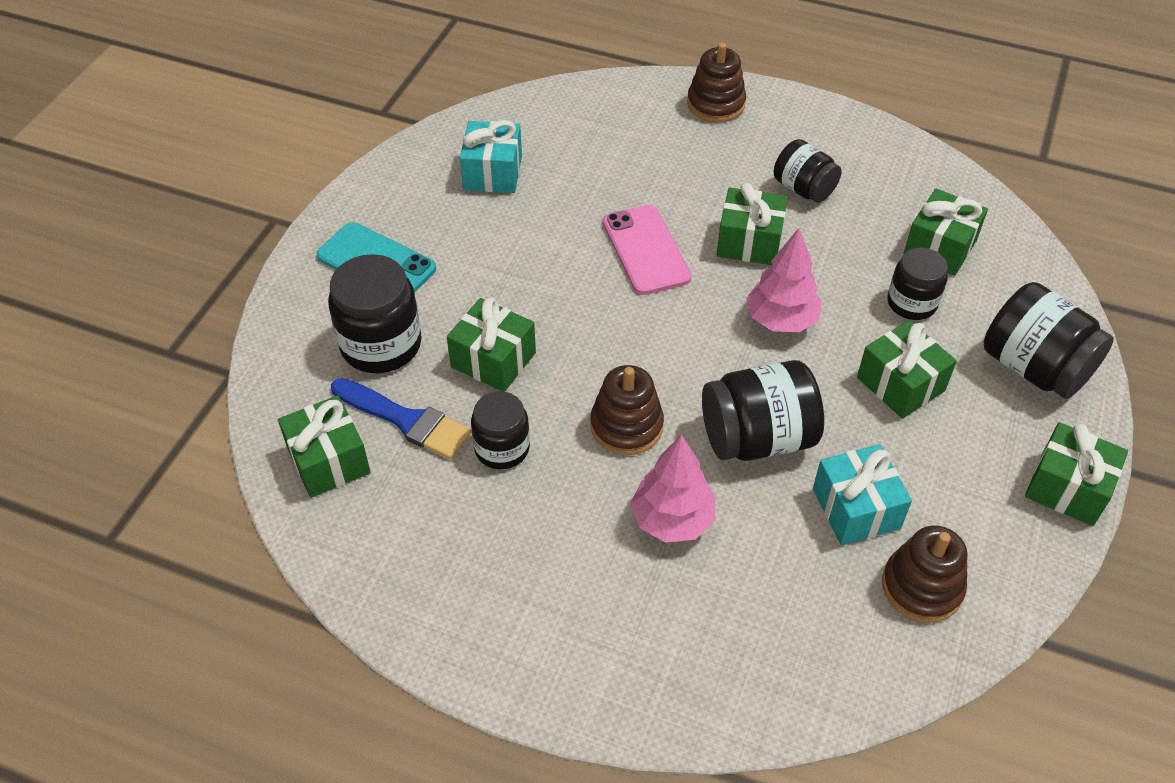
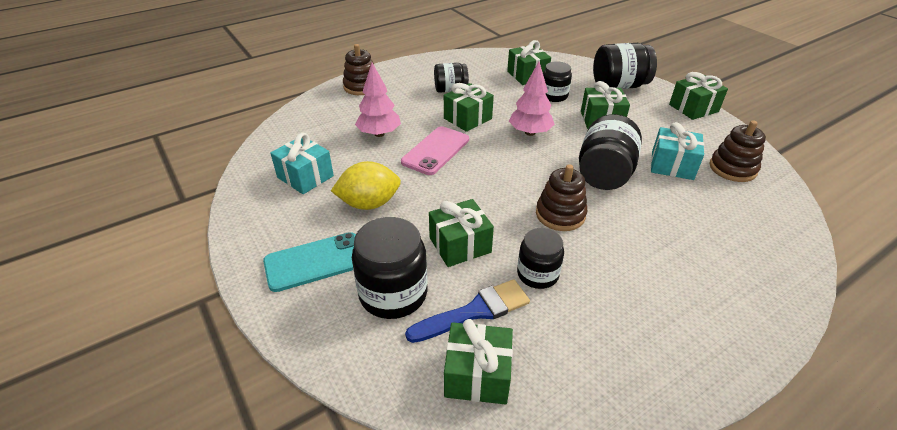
camera: 55 degrees left, 10 degrees down
pink phone [603,205,692,295] -> pink phone turned 75 degrees counterclockwise [401,126,469,175]
pink tree [630,435,715,543] -> pink tree moved to [355,63,401,137]
none -> yellow lemon [331,161,401,210]

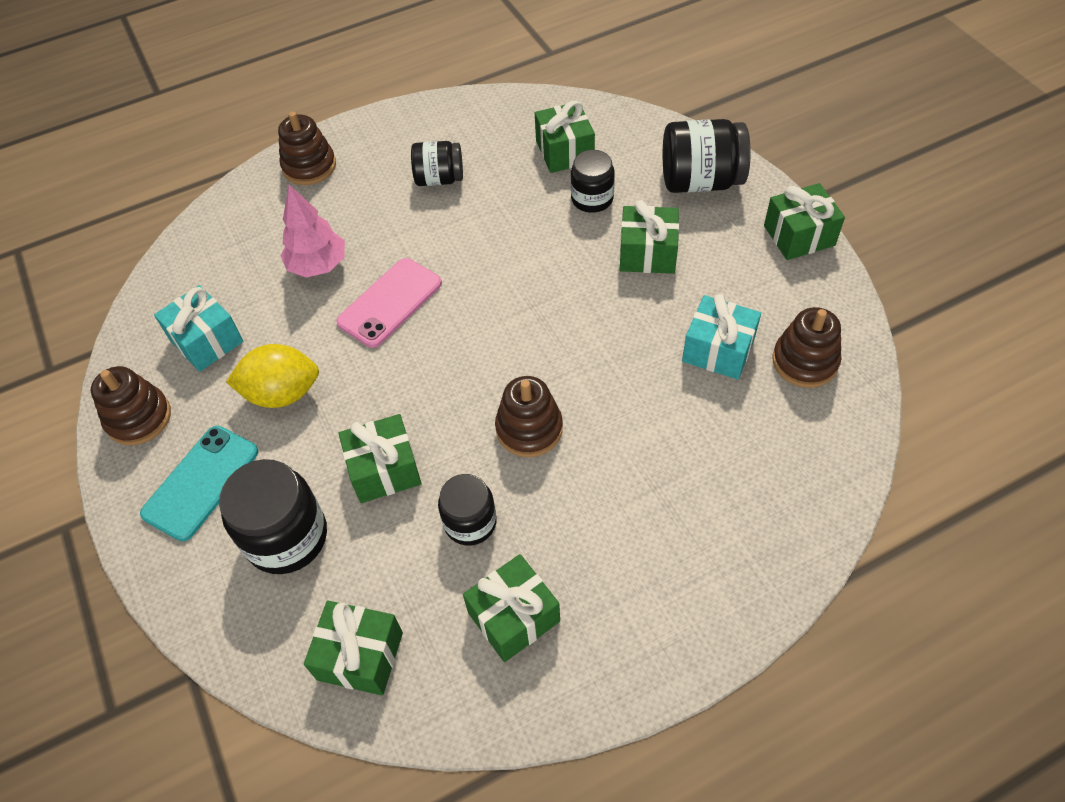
camera: 10 degrees right, 15 degrees up
turquoise phone [263,232,356,292] -> turquoise phone turned 45 degrees counterclockwise [140,426,258,541]
blue brush [405,279,530,343] -> none
green gift [444,83,494,132] -> green gift moved to [463,554,560,662]
pink tree [509,62,555,136] -> none
black jar [579,114,642,190] -> none
none -> brown stacking toy [91,366,171,445]

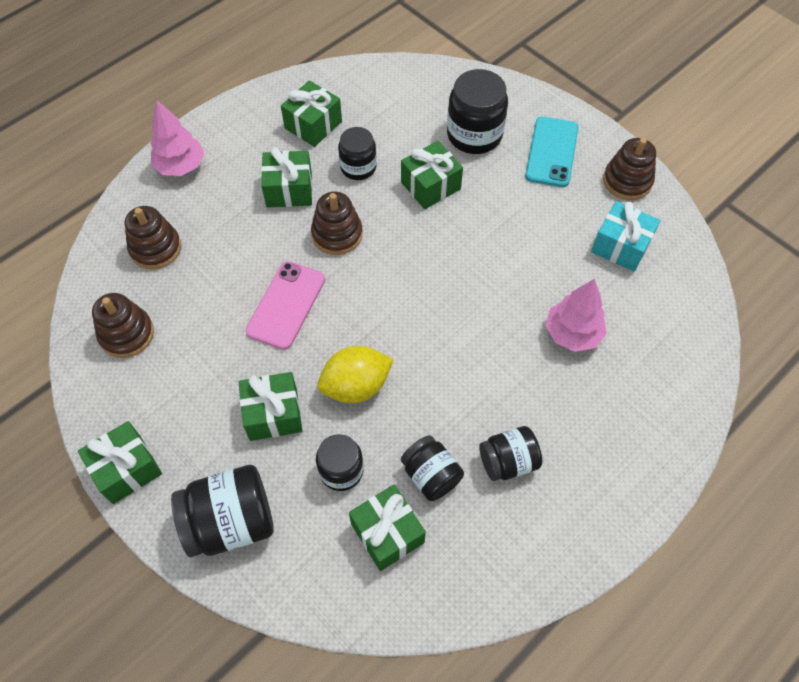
camera: 160 degrees right, 5 degrees up
yellow lemon [226,344,319,408] -> yellow lemon moved to [317,346,394,403]
brown stacking toy [278,112,336,185] -> brown stacking toy moved to [125,206,181,270]
green gift [304,600,403,695] -> green gift moved to [261,147,312,207]
pink phone [336,258,442,348] -> pink phone moved to [246,261,325,350]
turquoise gift [682,294,761,380] -> none
none -> pink tree [150,100,204,176]
none -> black jar [401,435,464,501]

